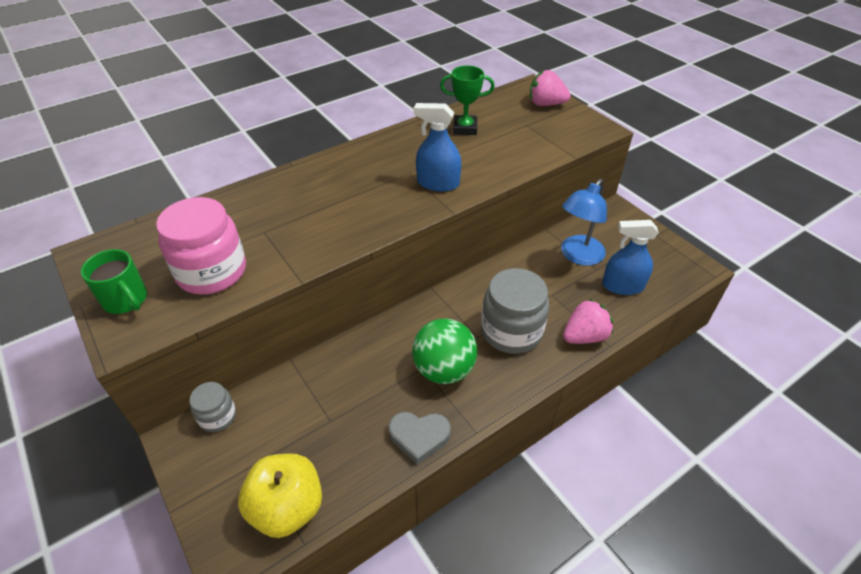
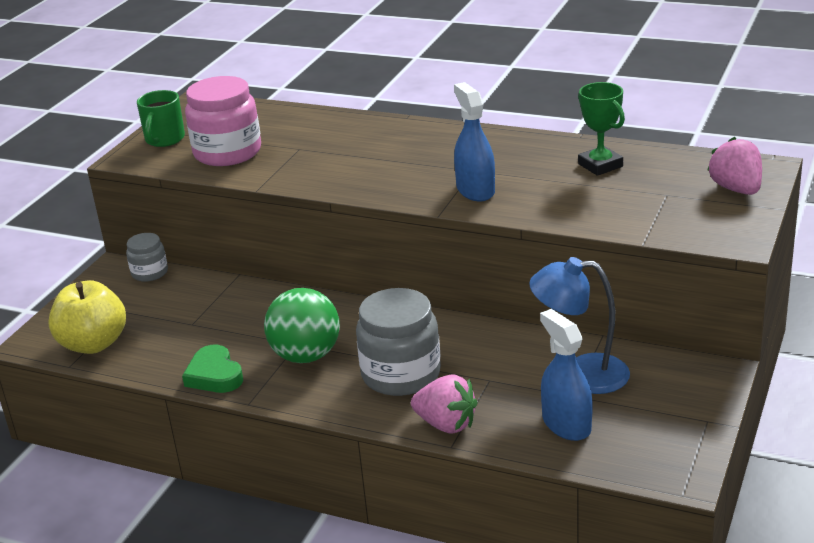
camera: 60 degrees right, 15 degrees down
grey heart [389,412,451,465] -> green heart [182,345,243,393]

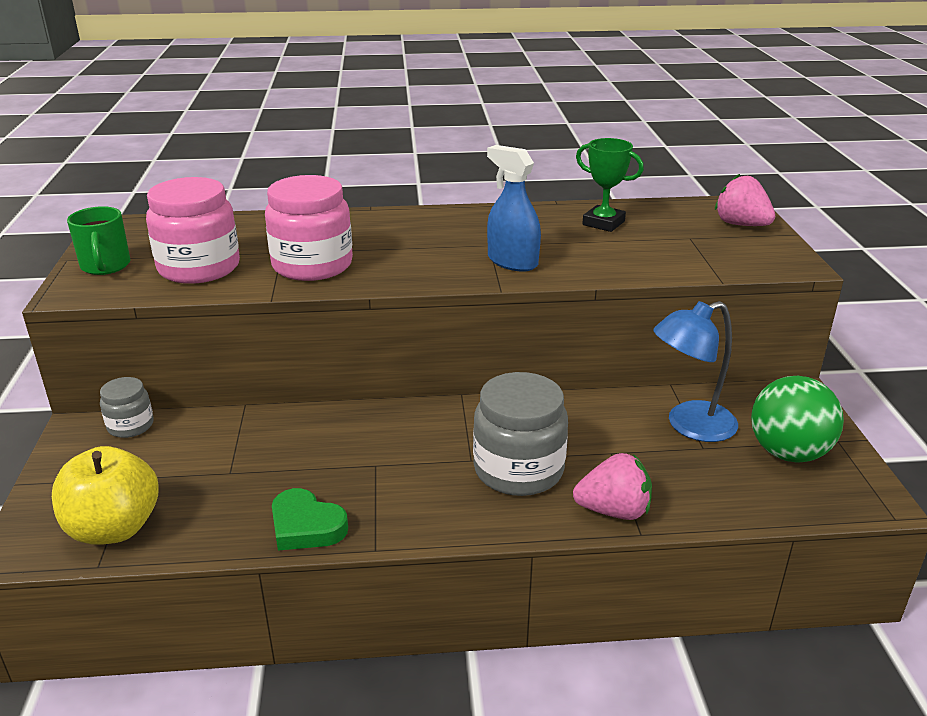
camera: 30 degrees left, 0 degrees up
green ball [264,288,340,363] -> green ball moved to [751,376,844,463]
blue spray bottle [540,309,593,441] -> none
none -> pink jar [265,175,353,281]

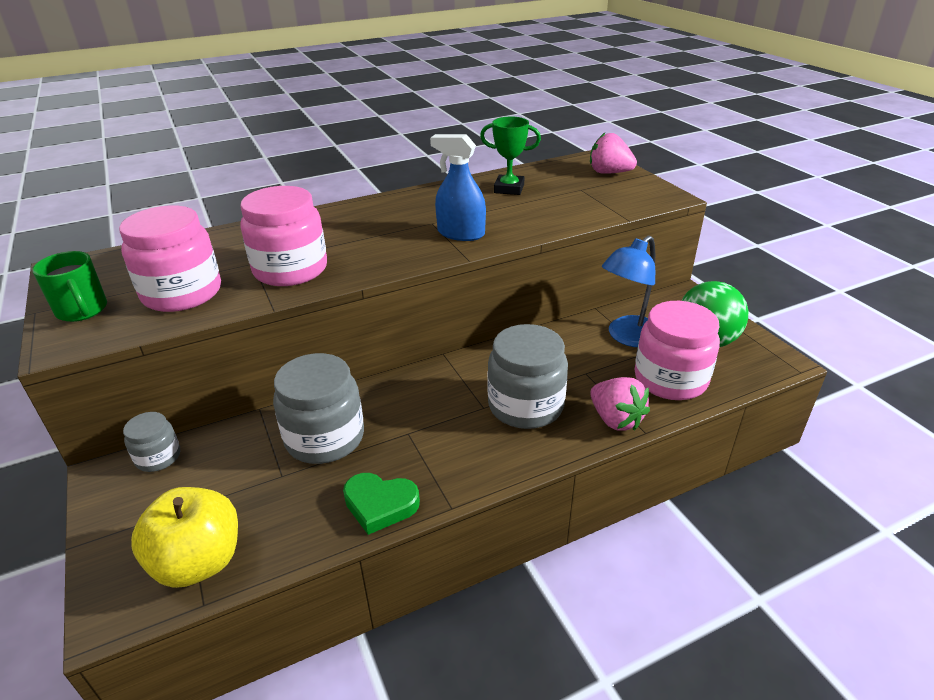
camera: 20 degrees left, 5 degrees up
pink strawberry [573,453,652,520] -> pink strawberry turned 75 degrees clockwise [590,377,650,431]
none -> grey jar [273,353,364,464]
none -> pink jar [635,301,720,400]

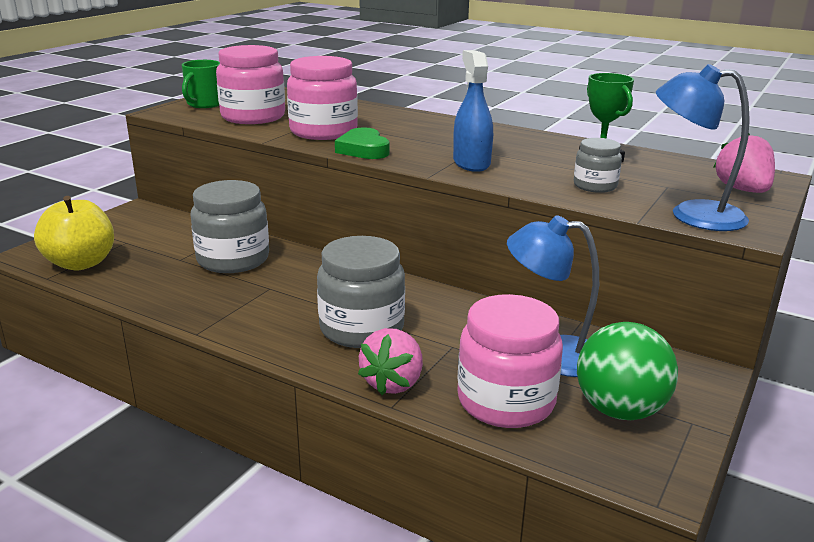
camera: 55 degrees right, 10 degrees down
grey jar [123,412,180,472] -> grey jar moved to [574,138,622,193]
green heart [343,473,420,535] -> green heart moved to [335,127,390,159]
none -> blue lamp [656,64,750,231]

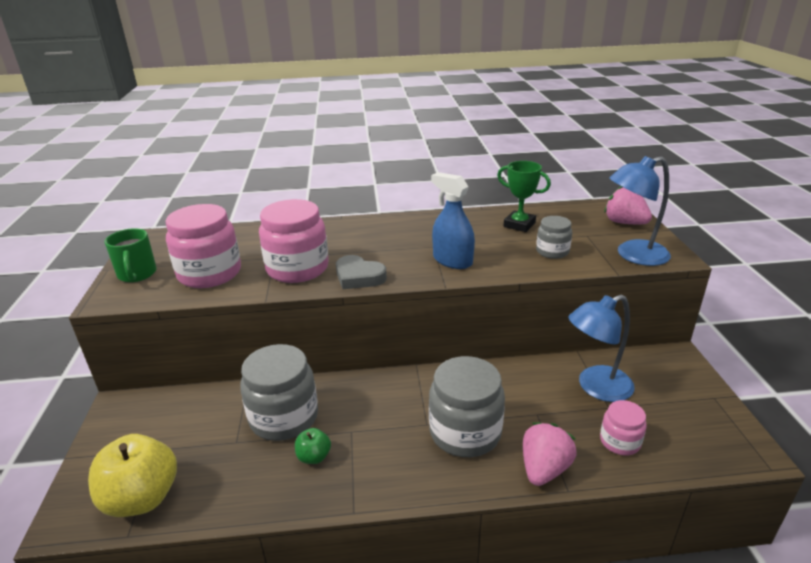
camera: 35 degrees left, 5 degrees up
green heart [335,127,390,159] -> grey heart [336,255,387,289]
pink strawberry [358,328,423,395] -> pink strawberry turned 135 degrees counterclockwise [523,422,577,486]
pink jar [457,294,563,428] -> pink jar [600,400,647,455], size x0.54
green ball [577,322,678,420] -> none
none -> green apple [295,428,331,464]

